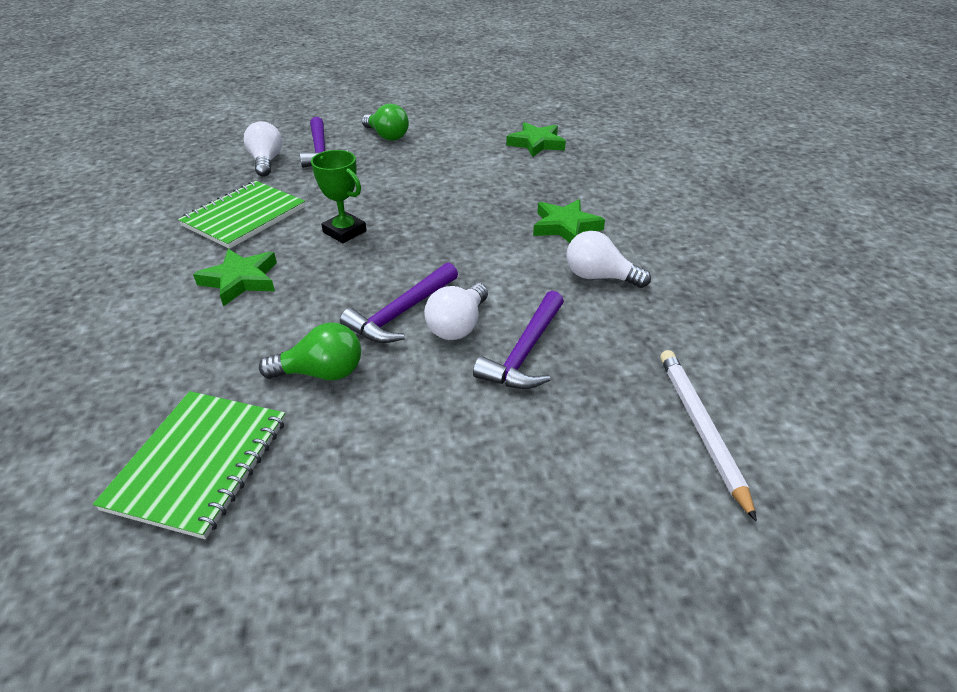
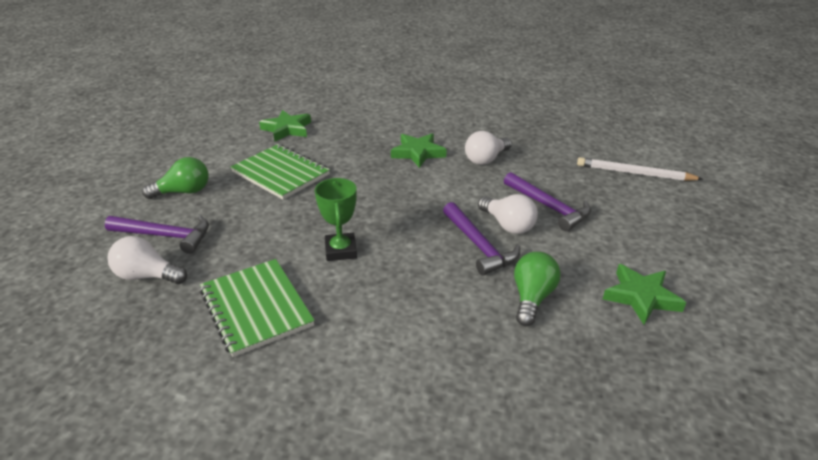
camera: 65 degrees left, 5 degrees down
green notebook [93,391,286,539] -> green notebook moved to [231,144,330,200]
green star [193,249,277,307] -> green star moved to [603,264,686,325]
green trophy [311,150,367,243] -> green trophy turned 75 degrees counterclockwise [315,178,357,261]

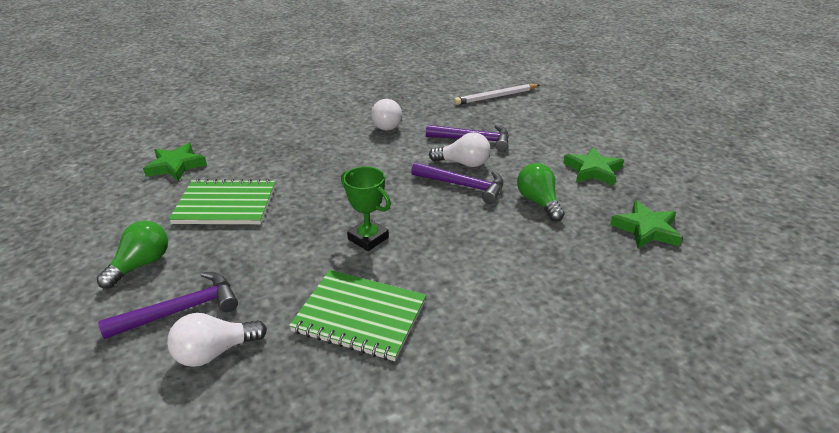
camera: 40 degrees left, 0 degrees up
green star [391,133,447,168] -> green star moved to [610,200,682,249]

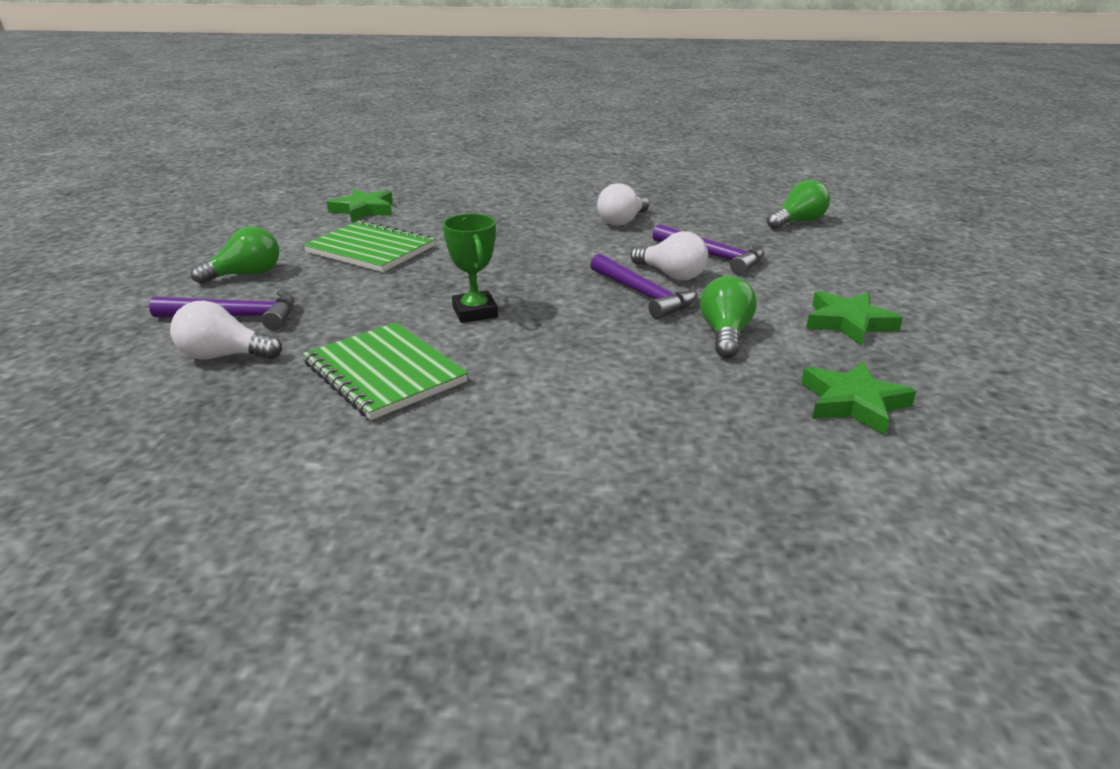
camera: 30 degrees right, 5 degrees down
white pencil [454,84,540,105] -> green light bulb [767,180,830,229]

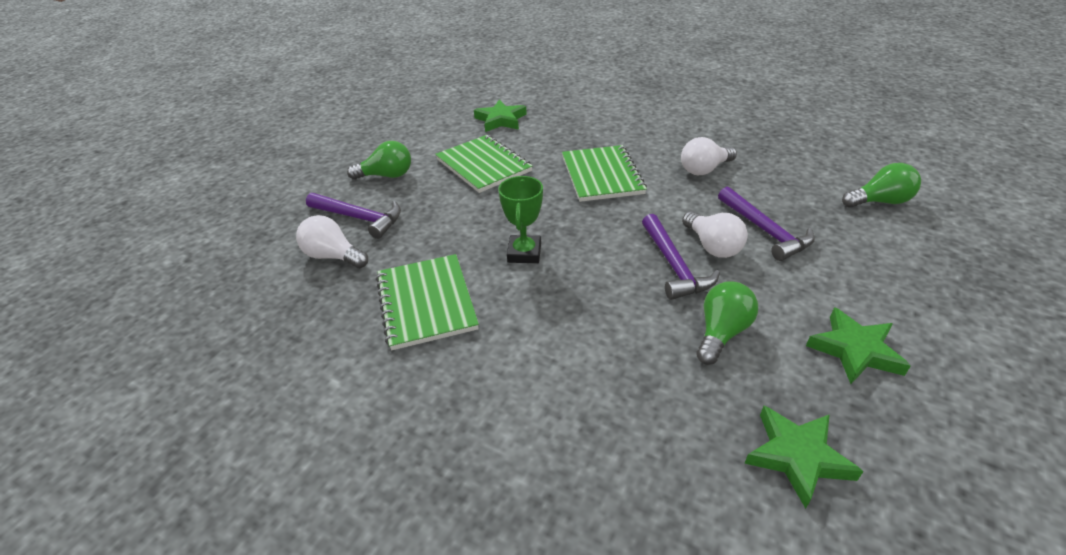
camera: 25 degrees right, 10 degrees up
none -> green notebook [562,145,647,202]

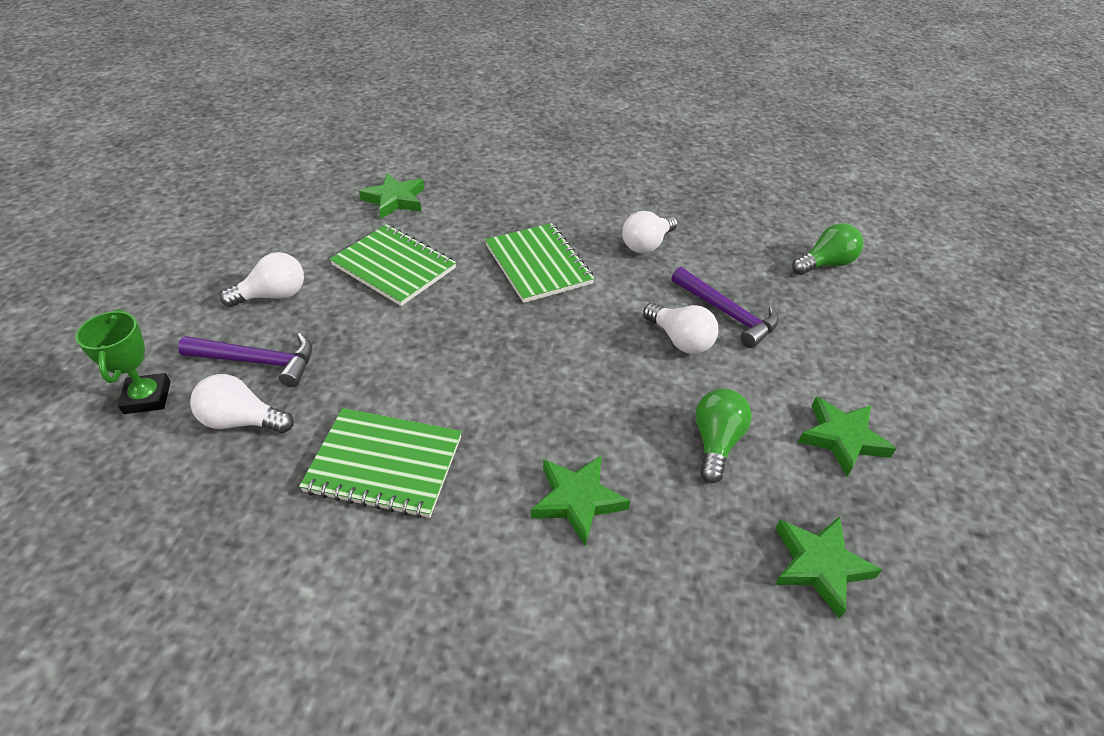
camera: 20 degrees left, 5 degrees up
green light bulb [347,141,411,180] -> white light bulb [220,252,304,307]
green notebook [376,254,479,350] -> green notebook turned 45 degrees counterclockwise [299,408,462,518]
green trophy [498,176,543,263] -> green trophy moved to [75,309,170,414]
purple hammer [642,214,720,300] -> none
none -> green star [531,455,630,547]

